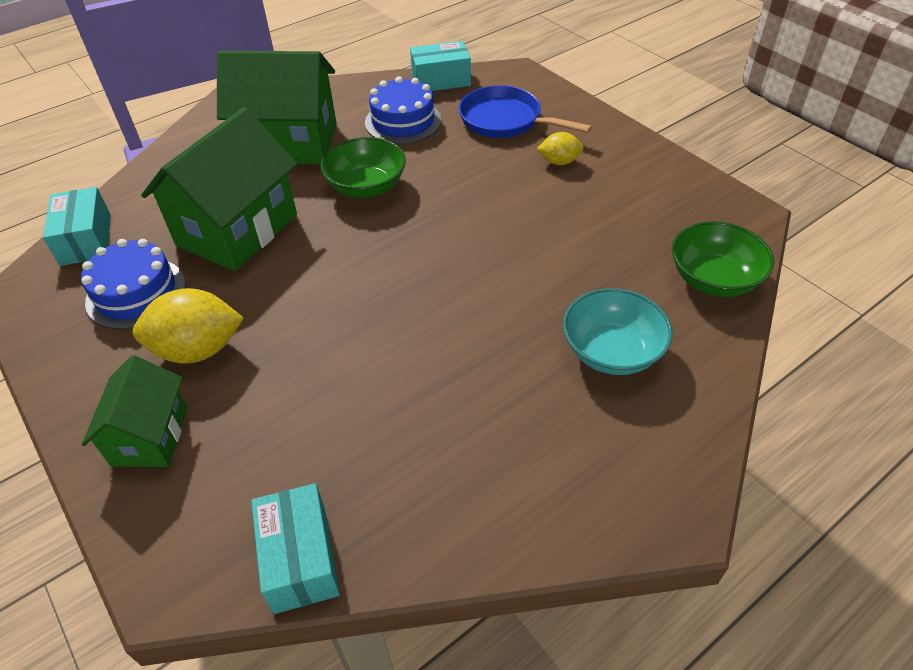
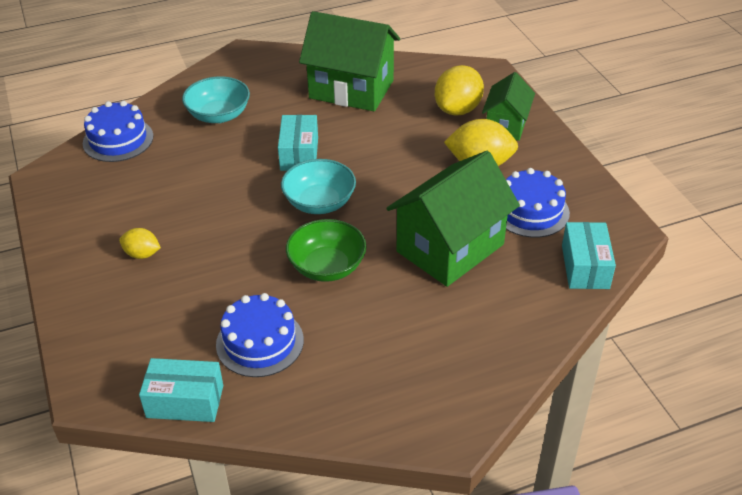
camera: 165 degrees left, 5 degrees down
green house [217,51,337,164] -> green house moved to [299,11,400,111]
turquoise box [251,483,340,614] -> turquoise box moved to [278,115,318,171]
blue pan [459,85,592,138] -> none
green bowl [672,221,774,297] -> blue cake [83,101,153,162]
none -> turquoise bowl [281,159,356,214]
none -> yellow lemon [435,65,484,116]

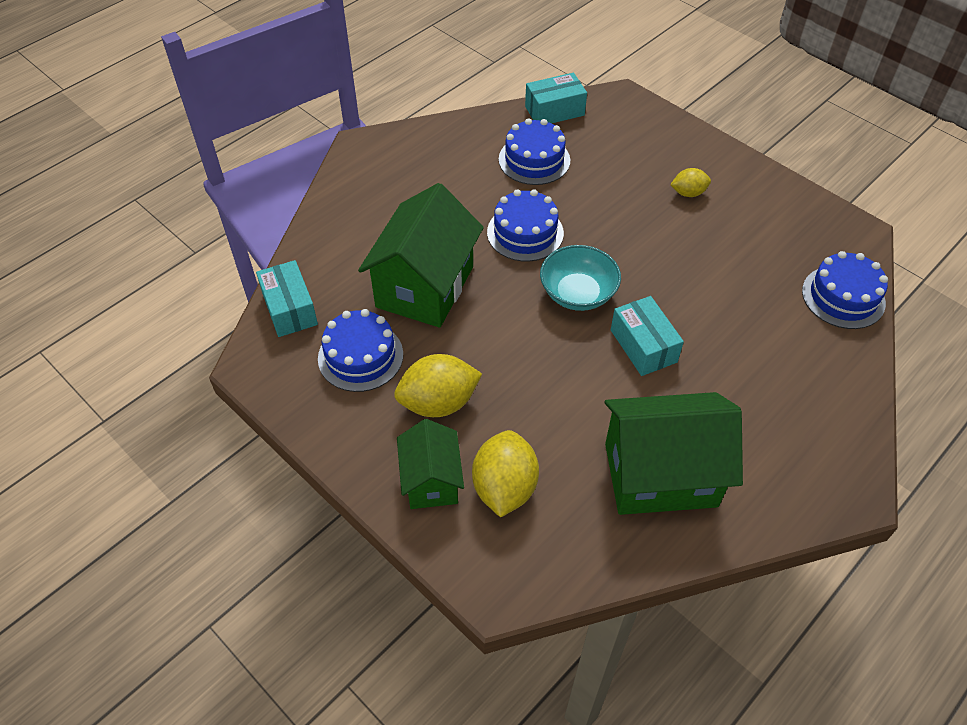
camera: 155 degrees right, 10 degrees up
turquoise bowl [182,76,250,123] -> none
green bowl [286,219,366,282] -> blue cake [487,189,564,262]

